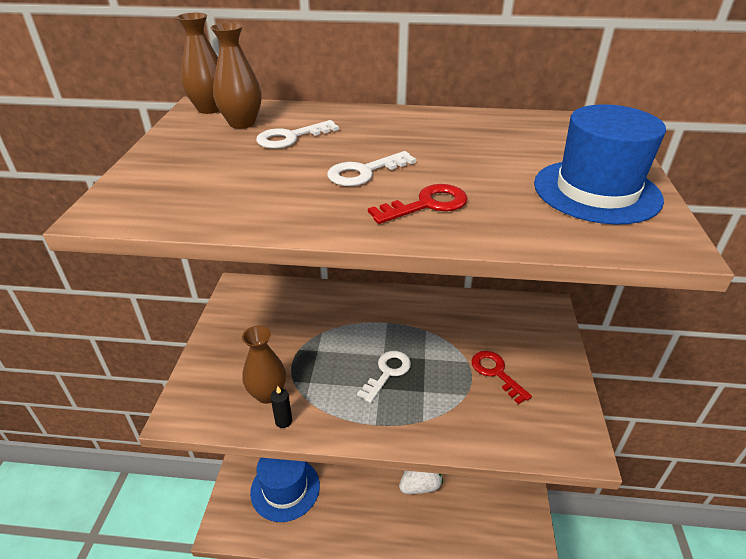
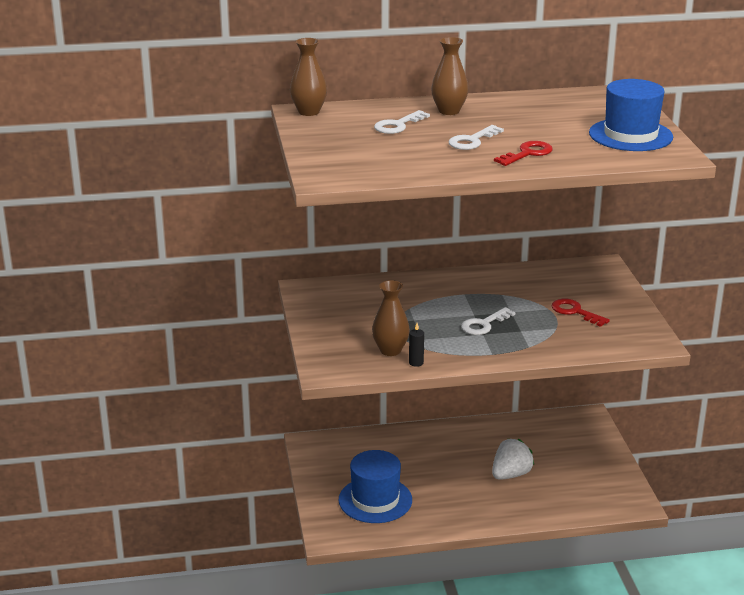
camera: 15 degrees left, 10 degrees down
brown vase [210,22,261,129] -> brown vase moved to [431,37,469,115]
white key [357,351,411,403] -> white key turned 150 degrees counterclockwise [461,307,515,335]

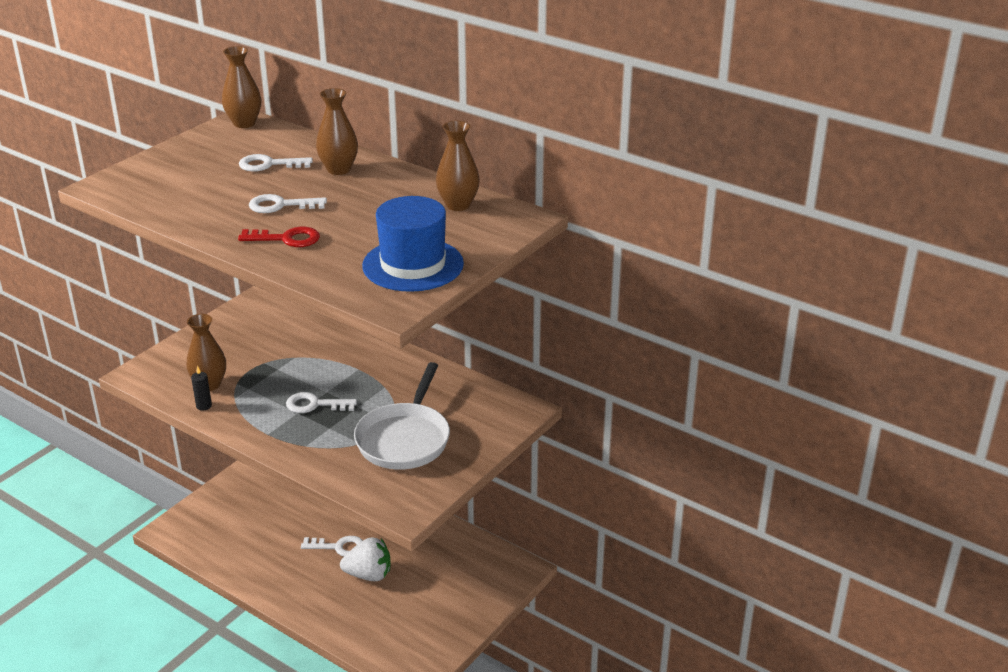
camera: 45 degrees right, 5 degrees up
blue hat [339,450,412,523] -> none
red key [552,299,610,327] -> white pan [354,362,450,470]
none -> white key [301,536,363,557]
none -> brown vase [436,121,480,211]

